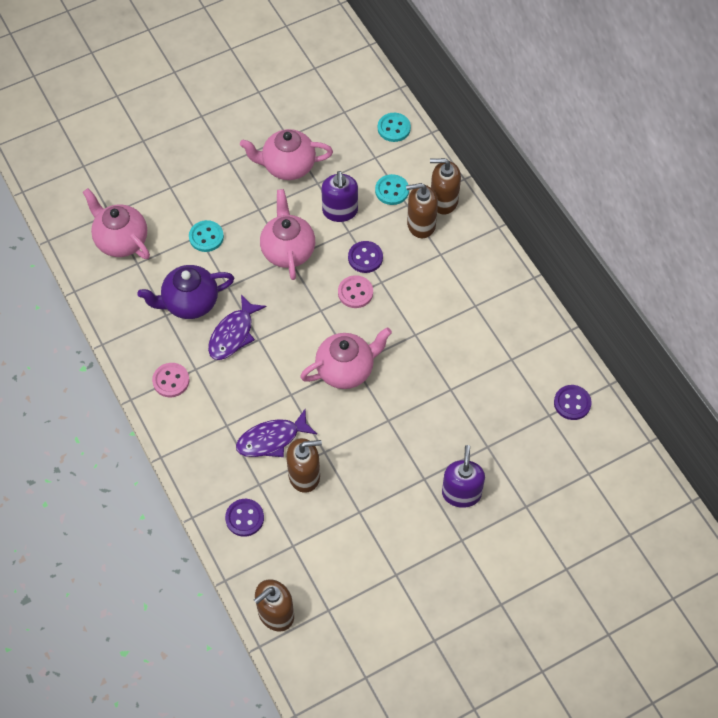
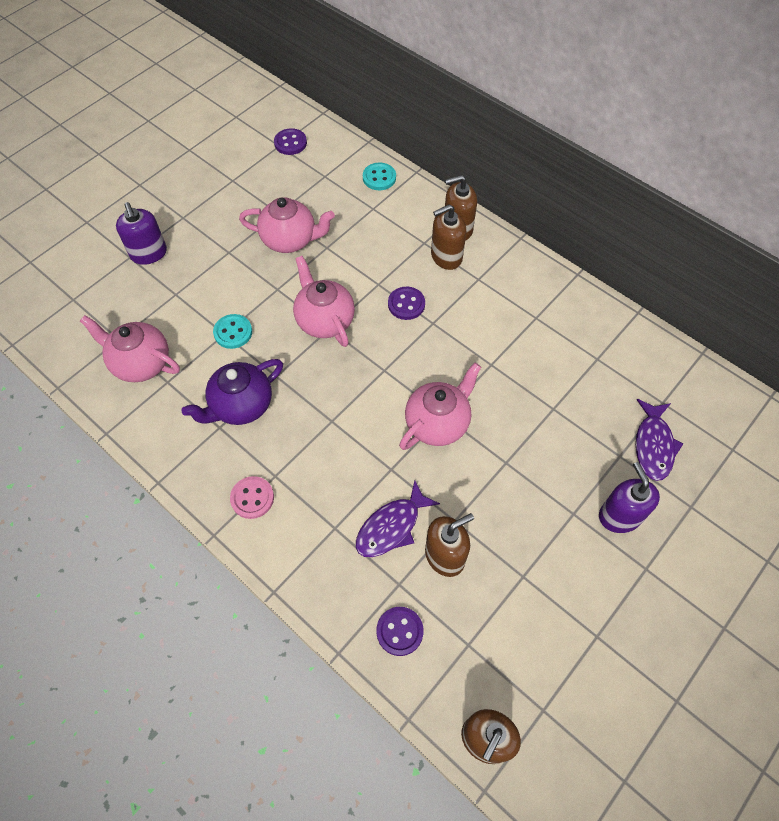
camera: 20 degrees left, 0 degrees up
purple fish [208,294,266,360] -> purple fish moved to [636,399,683,481]
pink teapot [240,129,333,180] -> pink teapot turned 150 degrees counterclockwise [239,197,335,253]
purple soap dispenser [321,171,358,222] -> purple soap dispenser moved to [116,202,167,265]
pink button [338,275,373,308] -> none
turquoise button [375,174,409,205] -> none
purple button [554,385,592,420] -> purple button moved to [274,128,307,155]

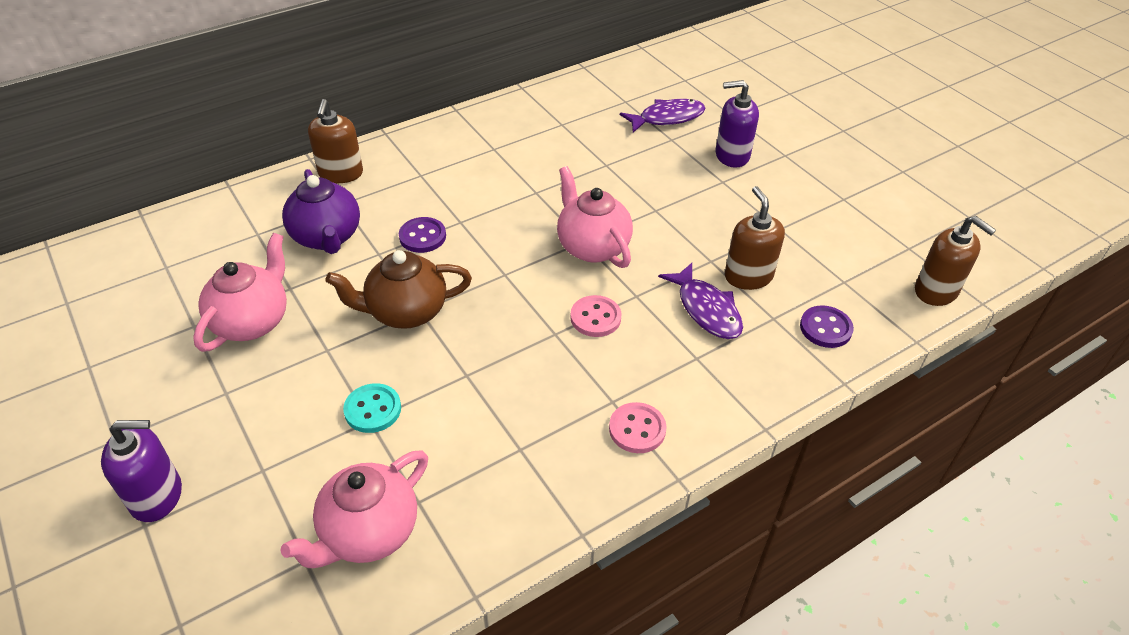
camera: 75 degrees left, 15 degrees down
purple teapot [181,359,283,425] -> purple teapot moved to [282,169,360,254]
purple button [274,128,307,155] -> none
pink teapot [293,256,355,347] -> brown teapot [325,250,472,329]
turquoise button [363,163,396,190] -> none
brown soap dispenser [431,204,466,270] -> none
purple fish [636,399,683,481] -> purple fish turned 45 degrees counterclockwise [620,99,706,133]
none -> pink button [570,295,622,337]

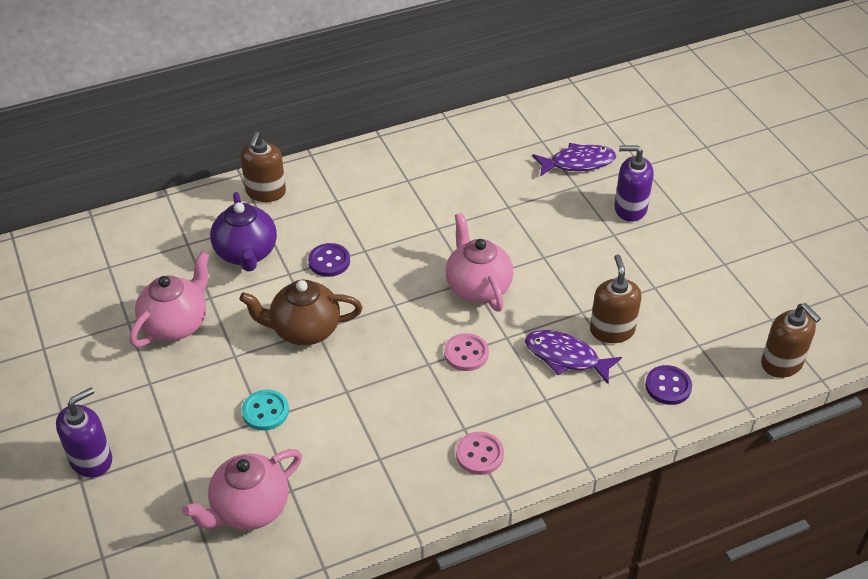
camera: 10 degrees right, 0 degrees up
purple soap dispenser [101,420,182,522] -> purple soap dispenser turned 45 degrees counterclockwise [56,387,112,478]
purple fish [658,263,743,339] -> purple fish turned 135 degrees clockwise [525,330,622,385]

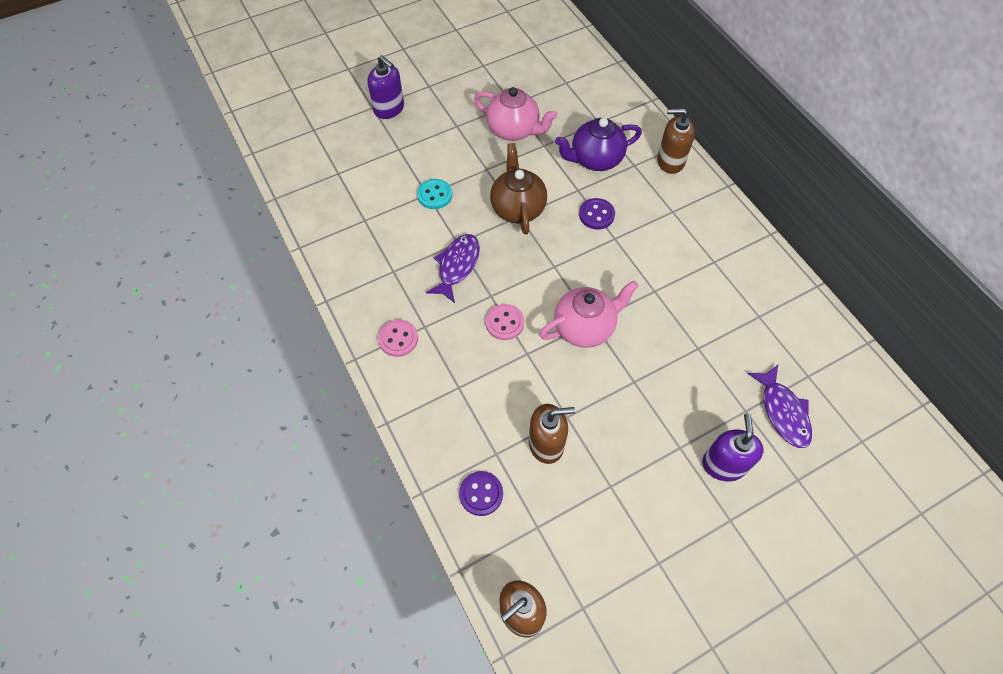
camera: 85 degrees right, 15 degrees up
pink teapot [182,449,302,530] -> none
purple fish [525,330,622,385] -> purple fish moved to [426,234,480,303]

